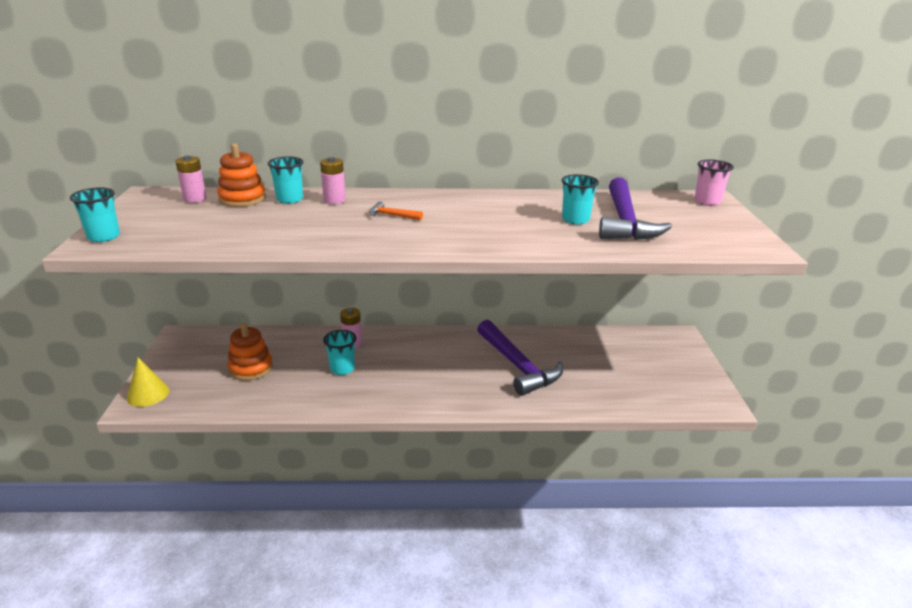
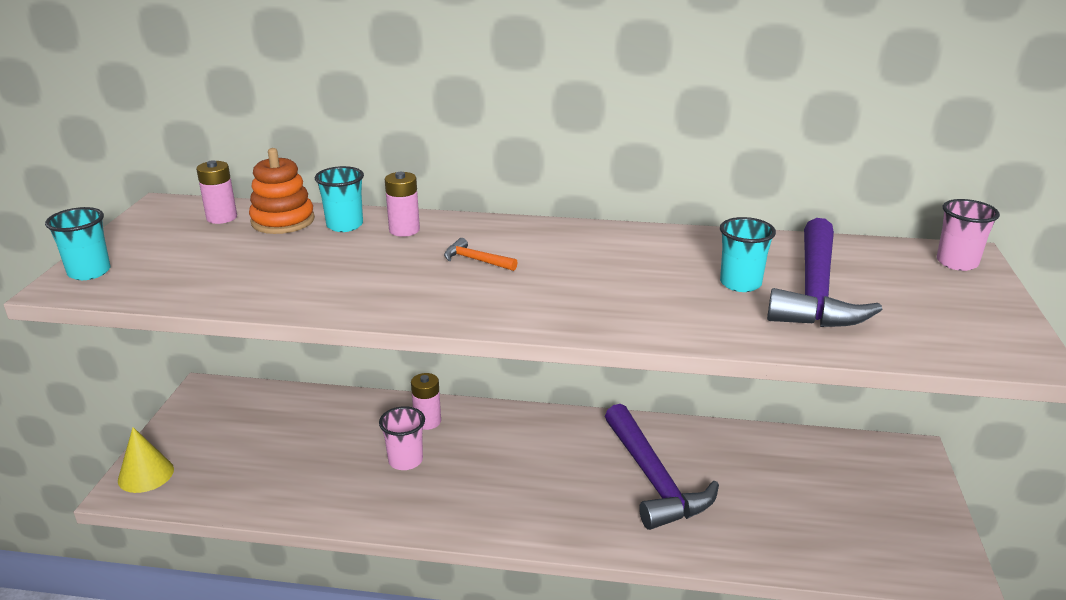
camera: 10 degrees right, 0 degrees up
orange stacking toy [227,323,273,381] -> none
turquoise cup [323,330,356,375] -> pink cup [379,406,425,470]

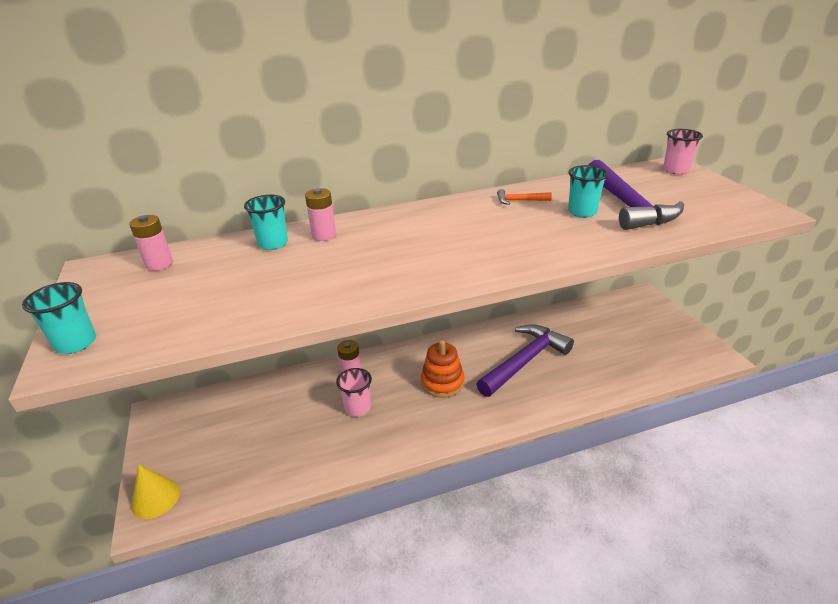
camera: 25 degrees left, 5 degrees up
orange stacking toy [249,148,315,234] -> orange stacking toy moved to [421,340,464,398]
orange hammer [444,238,518,271] -> orange hammer moved to [497,189,552,205]
purple hammer [605,404,719,530] -> purple hammer turned 90 degrees counterclockwise [476,324,574,397]

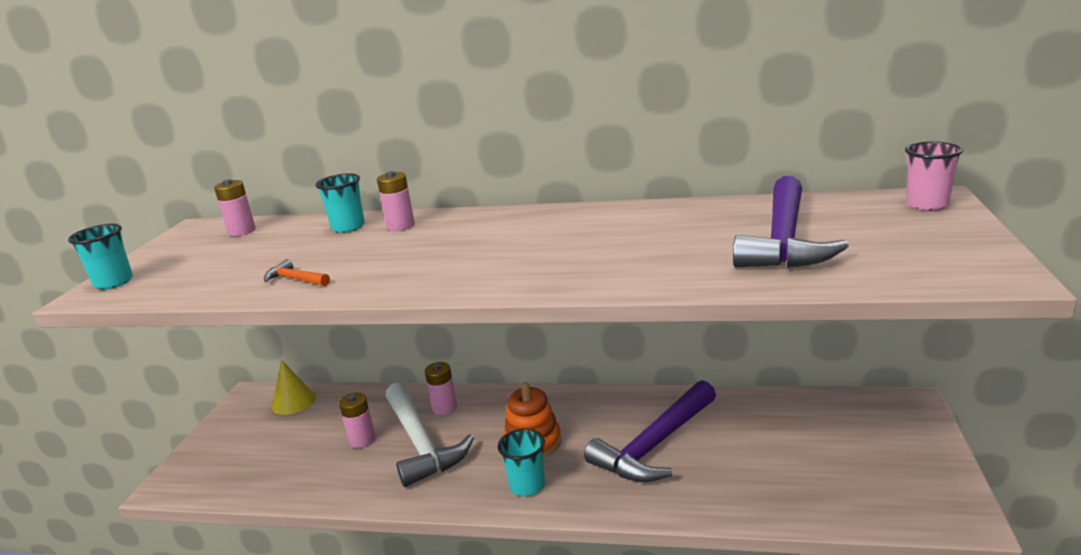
camera: 30 degrees right, 10 degrees down
yellow cone [131,465,180,519] -> yellow cone moved to [272,360,316,415]
pink cup [336,368,372,417] -> white hammer [385,382,474,487]
purple hammer [476,324,574,397] -> purple hammer turned 150 degrees clockwise [584,380,716,482]
orange hammer [497,189,552,205] -> orange hammer moved to [264,259,330,286]
turquoise cup [568,165,608,218] -> turquoise cup moved to [498,429,545,496]
none -> pink battery [339,392,376,448]

